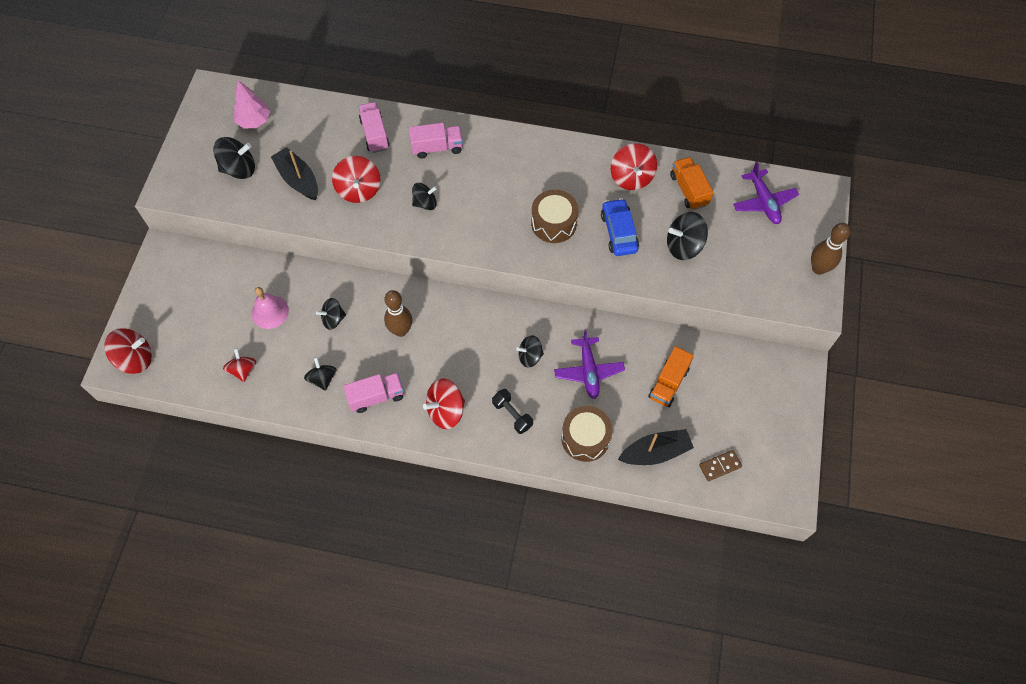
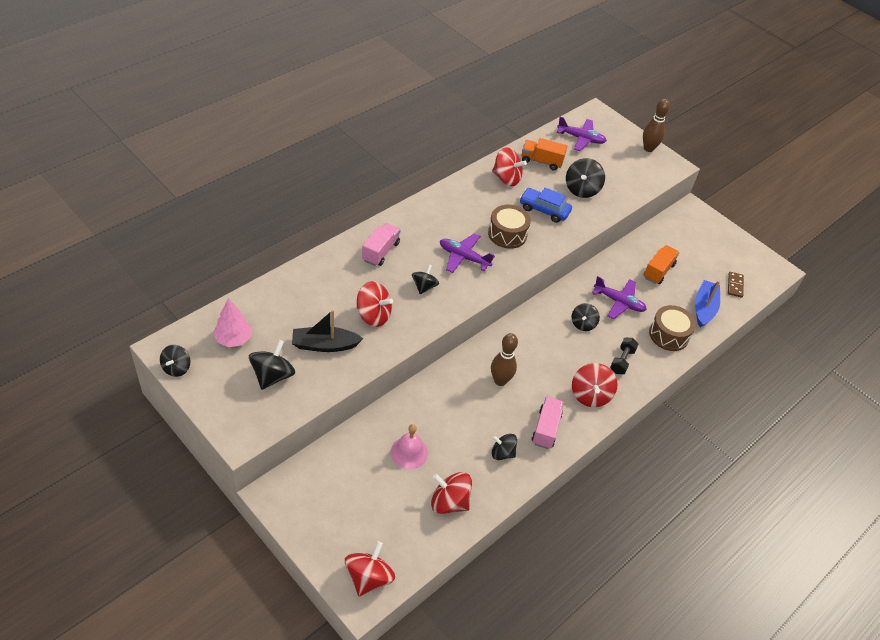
camera: 60 degrees left, 15 degrees down
red spinning top [223,348,256,382] -> red spinning top [431,472,472,514], size x1.51
black spinning top [316,298,346,330] -> black spinning top moved to [160,345,190,377]
pink truck [358,102,390,153] -> none
black dumbbell [492,389,533,434] -> black dumbbell turned 60 degrees counterclockwise [610,338,639,374]
black boat [618,429,694,465] -> blue boat [695,280,720,327]
orange truck [648,346,694,407] -> orange truck turned 120 degrees counterclockwise [644,245,679,284]
none -> purple plane [440,233,495,273]

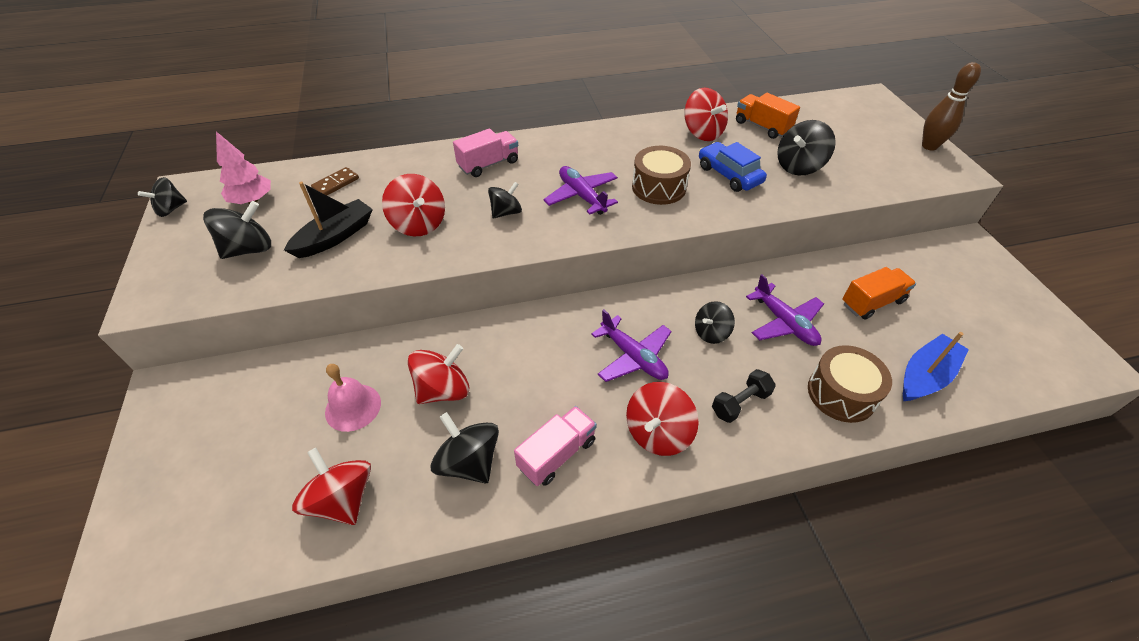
camera: 35 degrees right, 0 degrees up
black boat [292,310,363,352] -> black boat turned 105 degrees clockwise [284,182,373,258]
red spinning top [345,541,395,596] -> red spinning top moved to [408,344,469,404]
brown bowling pin [491,333,518,386] -> none
black spinning top [492,434,517,460] -> black spinning top [431,412,499,483], size x1.51
purple plane [557,117,607,151] -> purple plane moved to [591,309,672,382]
brown domino [728,272,744,298] -> brown domino moved to [311,167,359,195]

